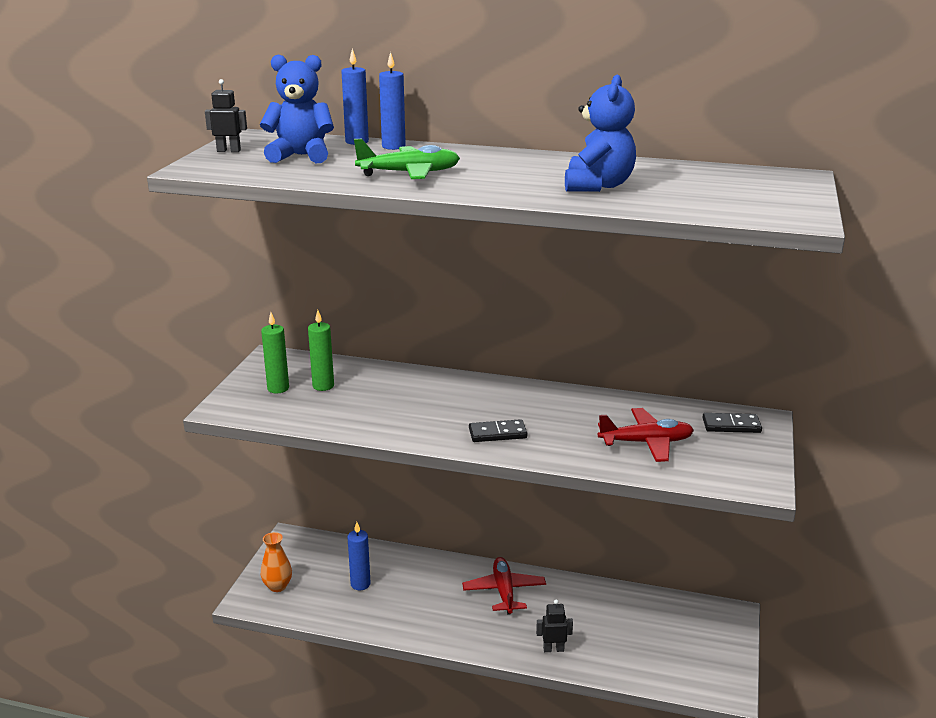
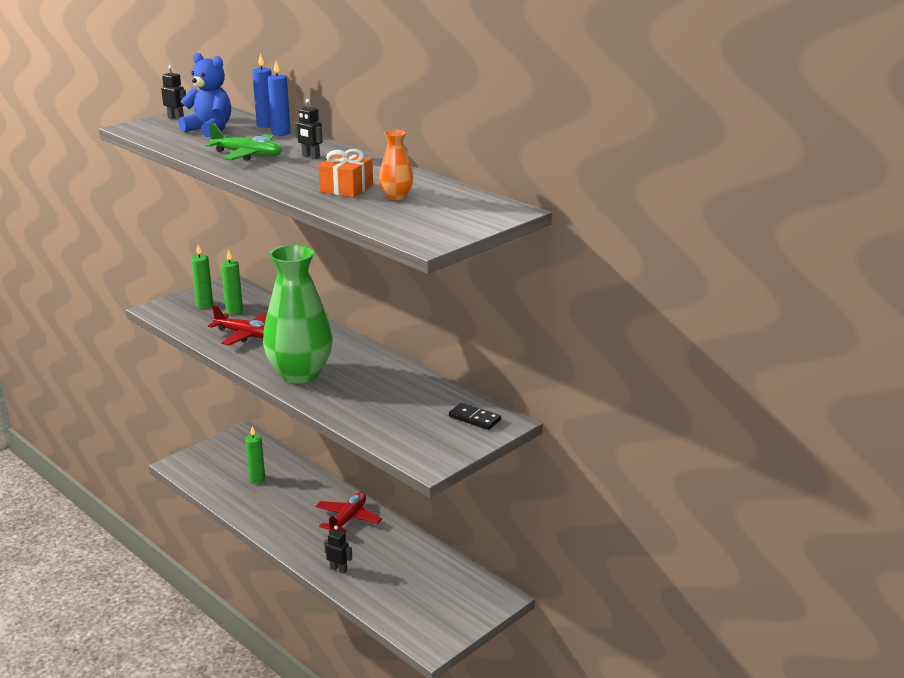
camera: 30 degrees right, 0 degrees up
orange vase [261,532,292,592] -> orange vase moved to [379,130,413,200]
blue candle [347,522,371,590] -> green candle [245,426,265,484]
black domino [469,419,527,442] -> green vase [263,245,333,384]
blue teddy bear [565,75,636,192] -> orange gift [318,149,373,198]
red plane [598,408,694,462] -> red plane moved to [208,305,267,345]
none -> black robot [295,99,323,159]

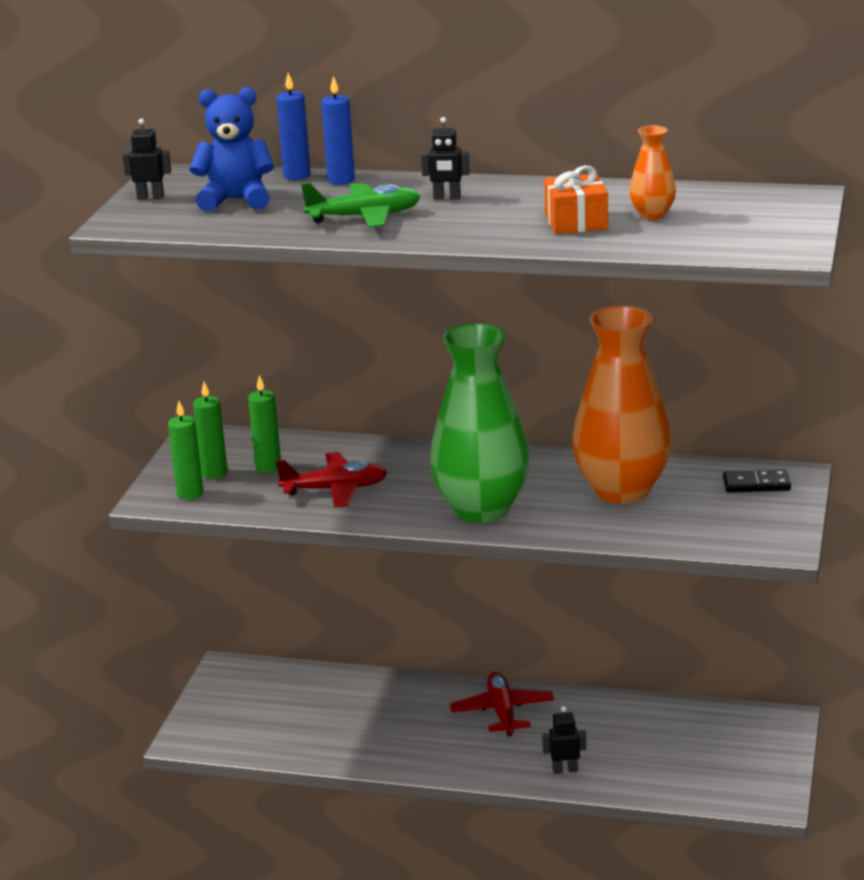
camera: 30 degrees left, 0 degrees up
green candle [245,426,265,484] -> green candle moved to [168,401,203,500]
none -> orange vase [572,306,672,504]

